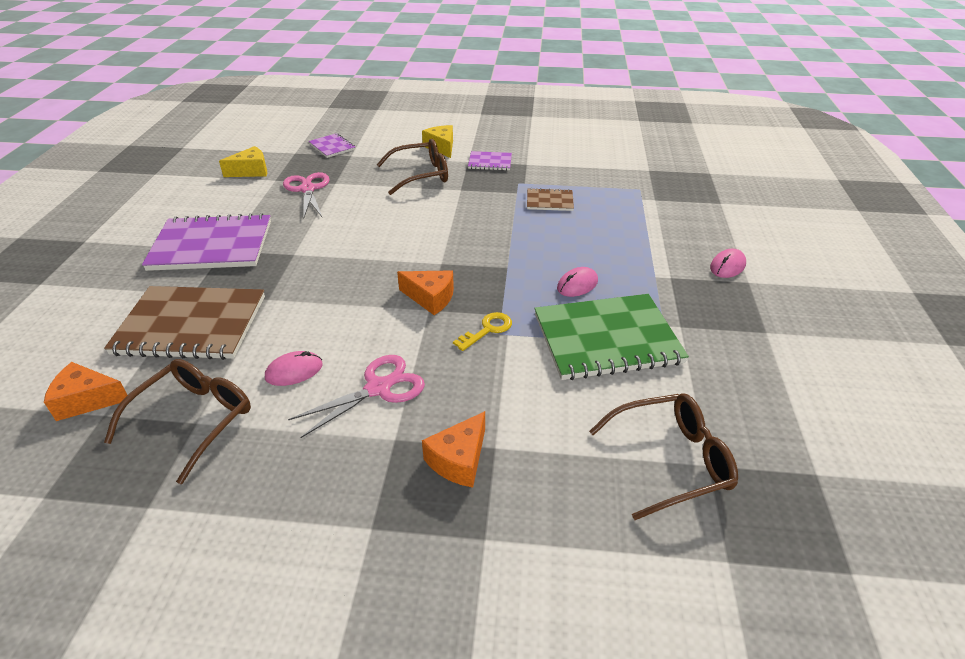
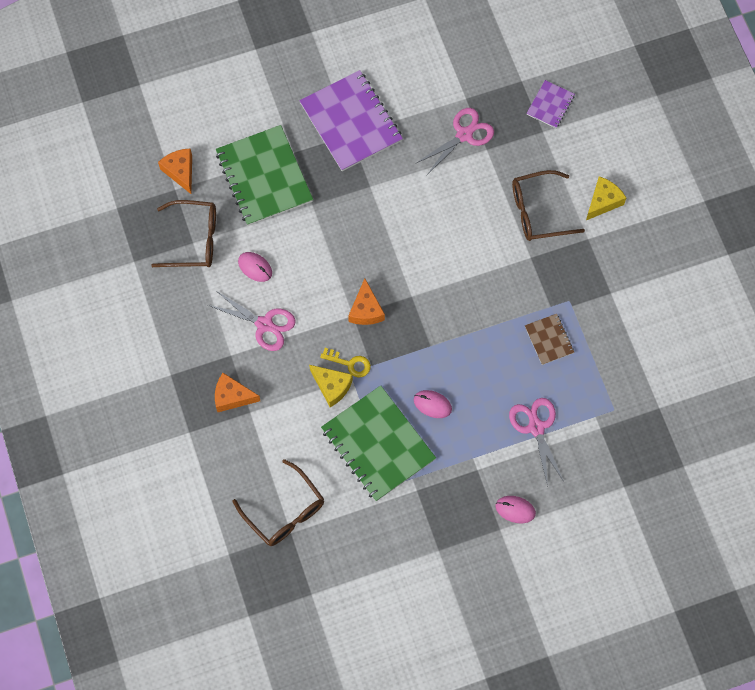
camera: 65 degrees right, 30 degrees up
brown notebook [104,286,265,360] -> green notebook [216,125,313,226]
yellow cheese [219,146,267,177] -> yellow cheese moved to [309,365,353,407]
brown glasses [377,139,448,195] -> brown glasses turned 120 degrees clockwise [512,170,585,241]
purple notebook [468,151,512,171] -> none
none -> pink scissors [509,398,564,487]

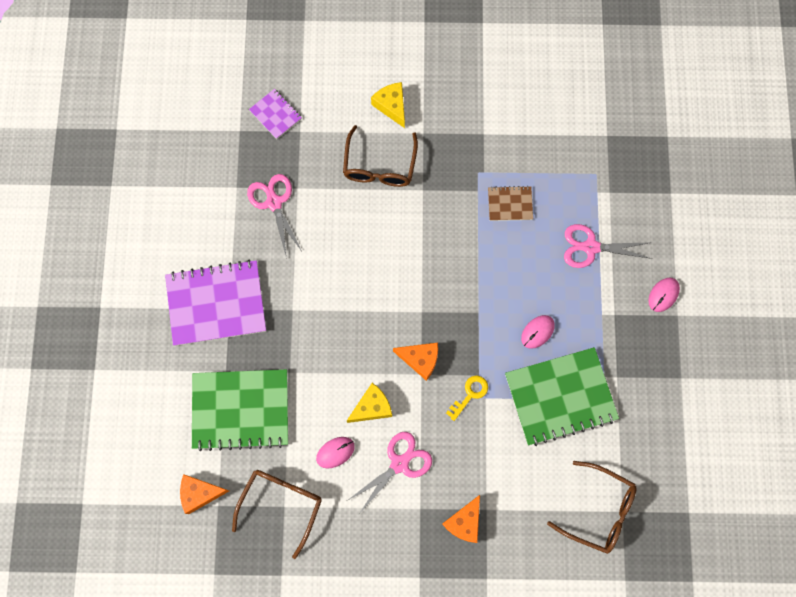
camera: 70 degrees left, 5 degrees up
brown glasses [233,459,324,546] -> brown glasses turned 45 degrees clockwise [547,461,637,554]
yellow cheese [309,365,353,407] -> yellow cheese moved to [347,383,392,423]

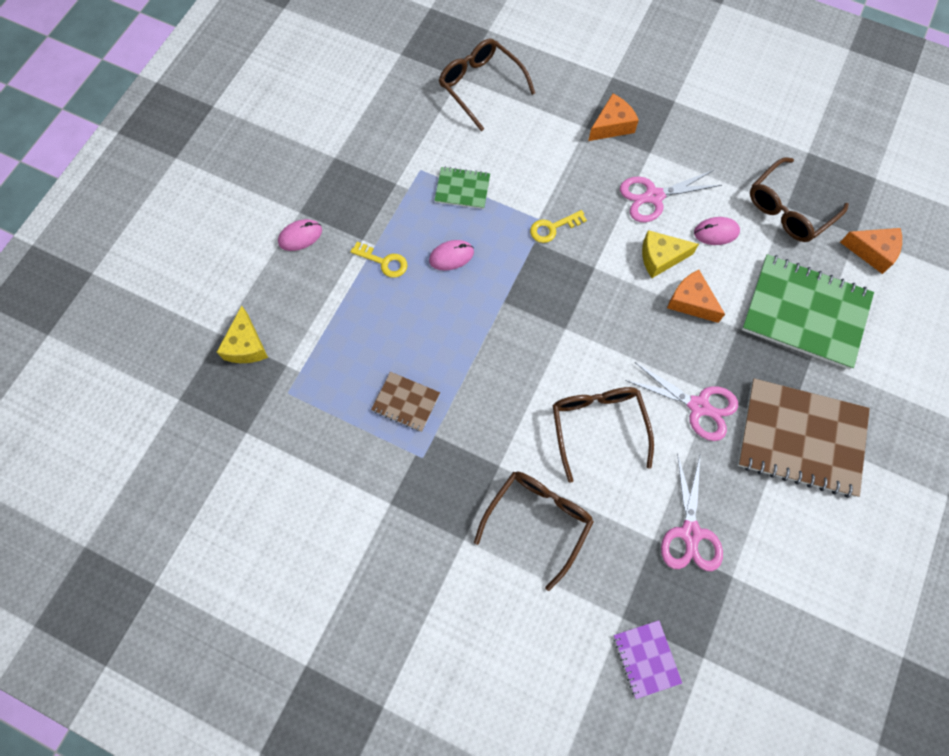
camera: 155 degrees left, 5 degrees down
purple notebook [165,260,266,346] -> brown notebook [738,378,870,498]
yellow cheese [371,82,405,128] -> yellow cheese moved to [217,305,268,363]
orange cheese [393,343,438,381] -> orange cheese moved to [667,270,725,323]
green notebook [505,347,619,446] -> green notebook [434,166,490,209], size x0.48
pink scissors [564,224,652,268] -> pink scissors moved to [625,362,738,441]
none -> yellow key [351,242,407,278]
none -> brown glasses [552,387,654,483]

